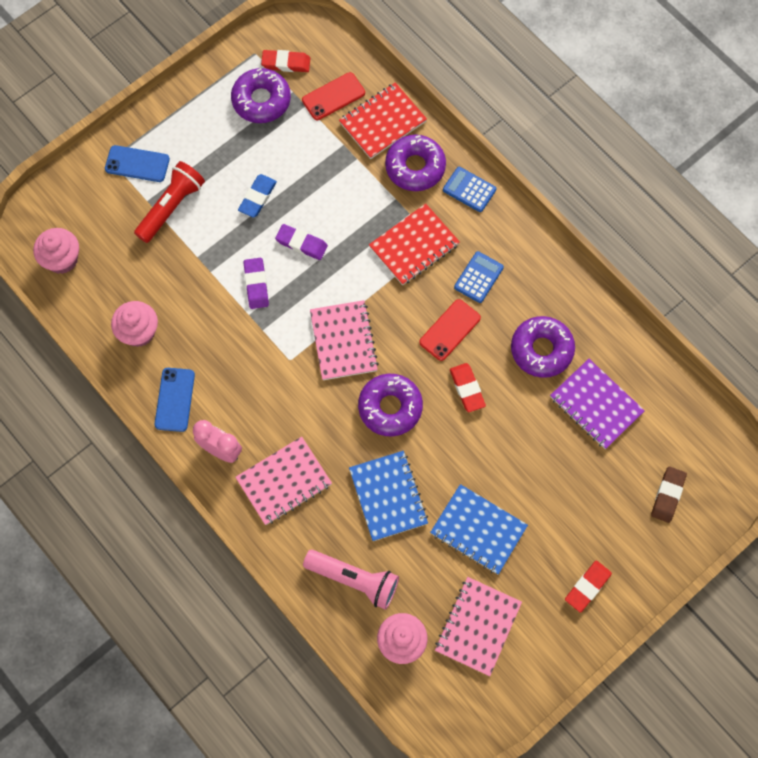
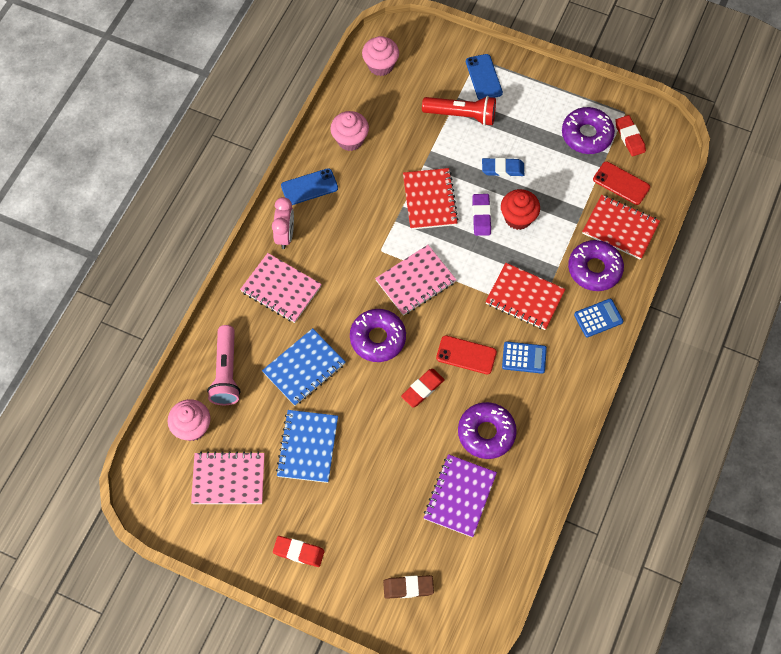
camera: 65 degrees right, 5 degrees down
purple eraser [243,258,269,309] -> red notebook [403,168,458,230]
blue calculator [443,167,496,212] -> blue calculator turned 60 degrees clockwise [574,299,623,337]
none -> red cupcake [501,189,540,230]

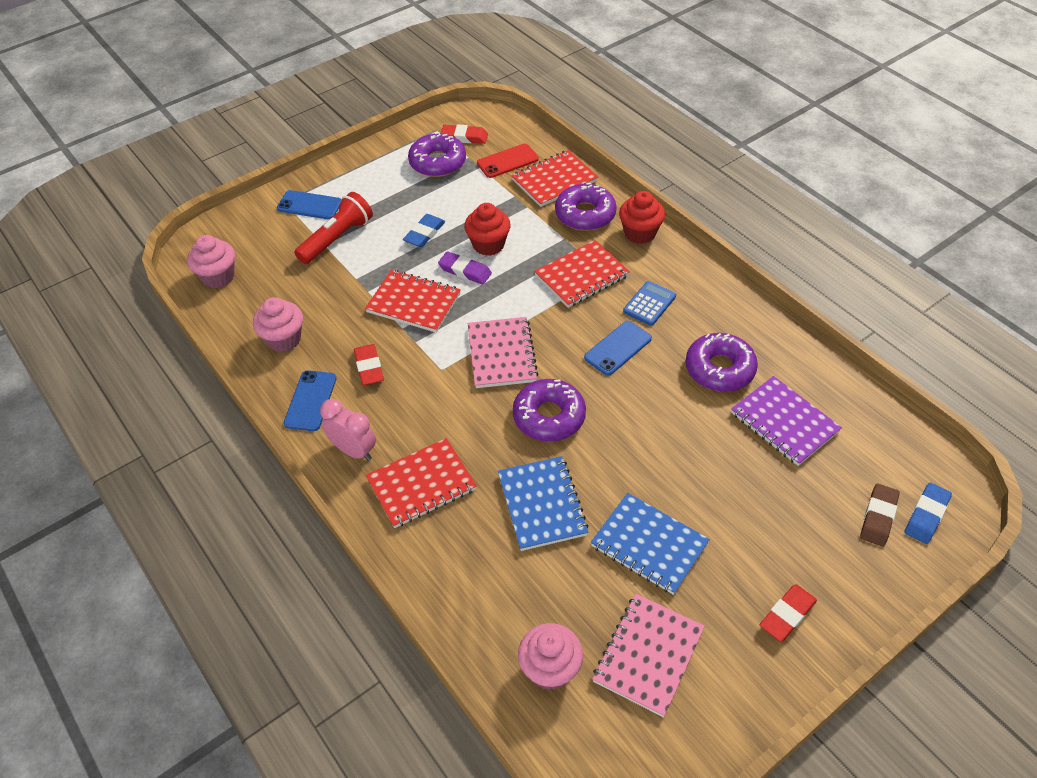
camera: 60 degrees left, 15 degrees down
pink flashlight [207,325,241,405] -> none
pink notebook [240,253,322,323] -> red notebook [366,438,477,528]
red eraser [401,369,445,407] -> red eraser moved to [354,344,384,385]
red phone [436,335,497,374] -> blue phone [584,321,652,375]
blue calculator [574,299,623,337] -> red cupcake [619,191,665,244]
none -> blue eraser [904,483,952,544]

